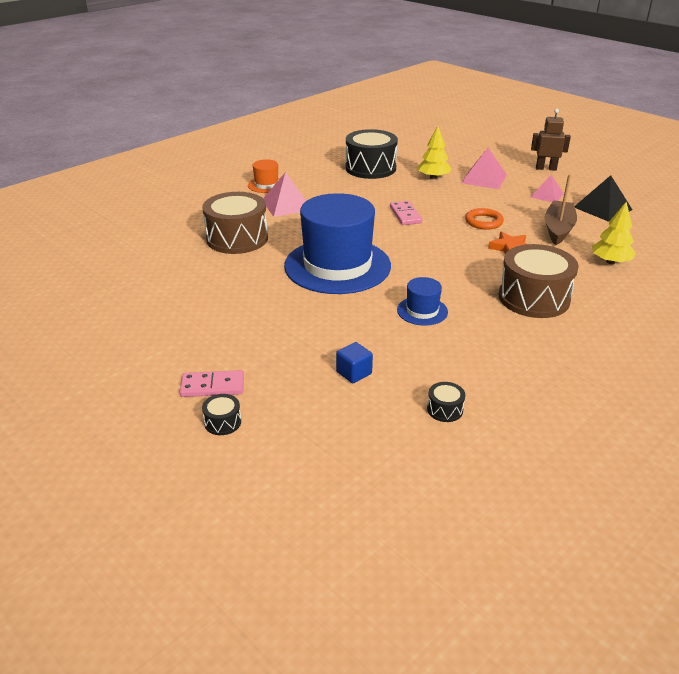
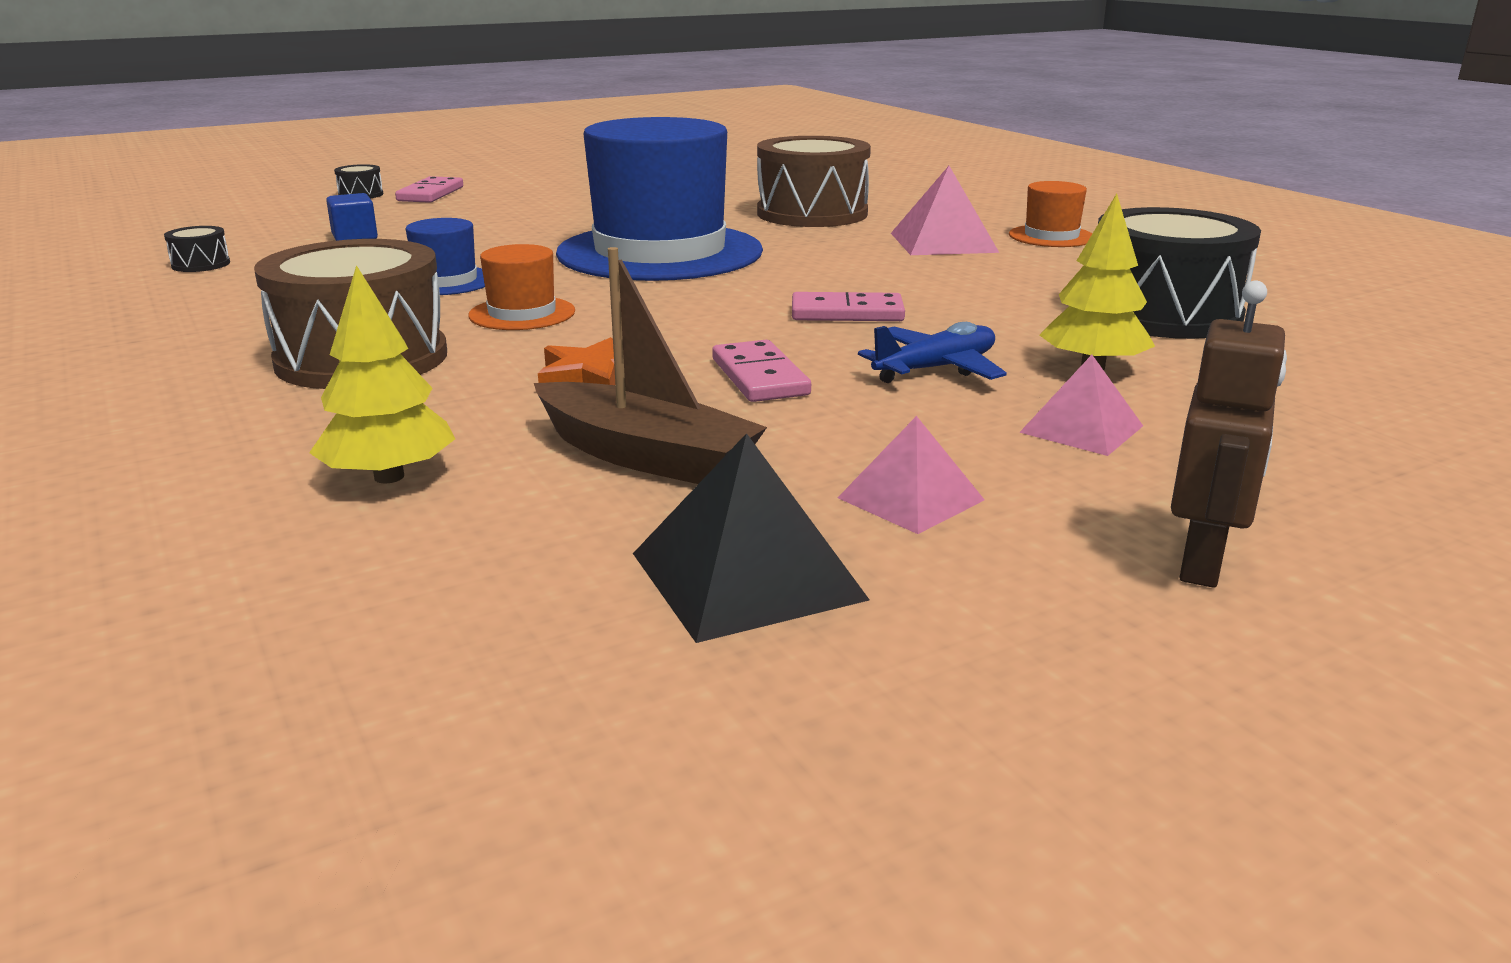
camera: 105 degrees right, 10 degrees down
pink pyramid [461,148,507,189] -> pink pyramid [1019,355,1143,456], size x0.66
orange ring [465,208,504,230] -> pink domino [712,340,811,402]
none -> orange hat [468,244,575,330]
none -> blue plane [858,322,1007,383]

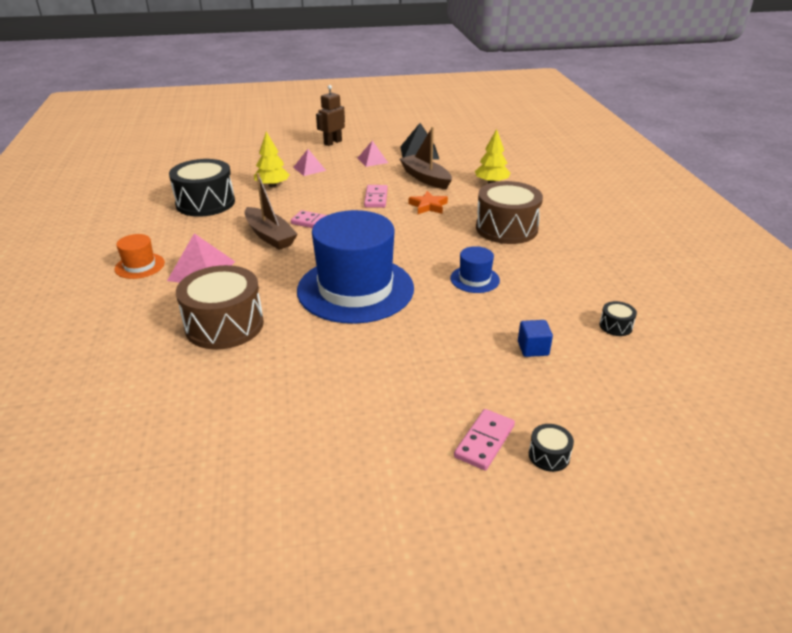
camera: 160 degrees left, 10 degrees up
orange hat [468,244,575,330] -> none
blue plane [858,322,1007,383] -> none
none -> brown boat [245,173,298,250]

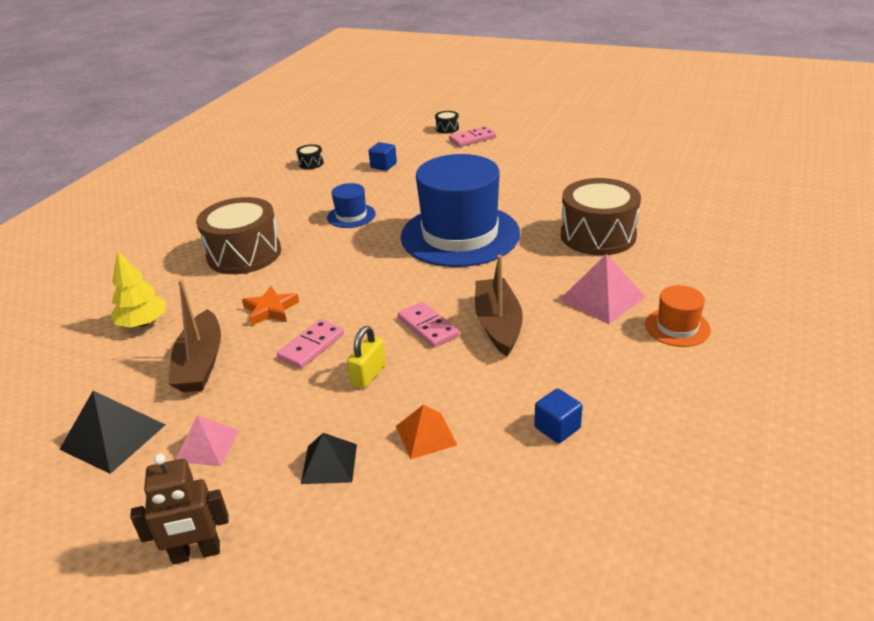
camera: 145 degrees left, 0 degrees up
black drum [169,159,235,217] -> blue cube [534,388,583,443]
yellow tree [254,132,290,187] -> orange pyramid [396,404,457,460]
pink pyramid [293,149,326,176] -> black pyramid [301,433,357,484]
none -> yellow padlock [347,326,386,389]

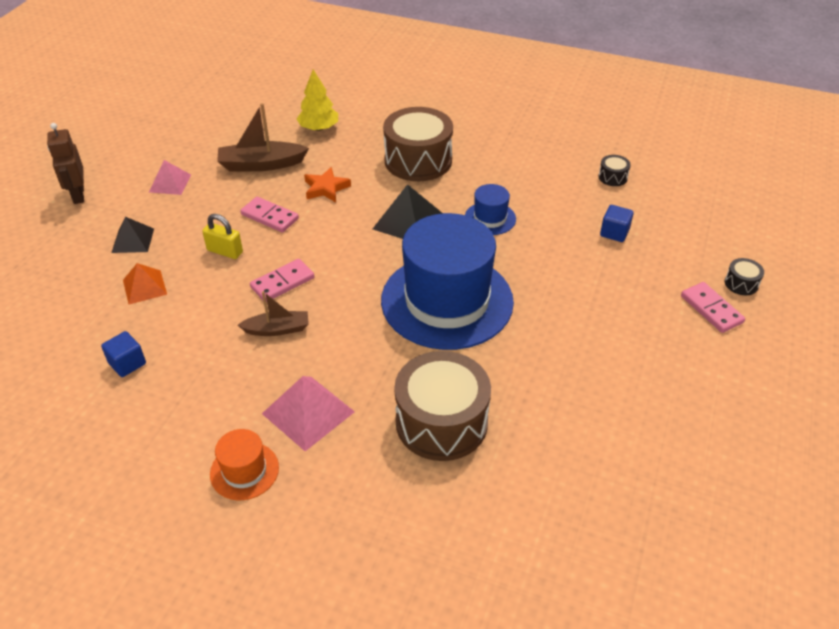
camera: 85 degrees right, 10 degrees up
black pyramid [59,391,165,474] -> black pyramid moved to [373,184,442,239]
brown boat [475,255,523,357] -> brown boat [238,291,309,336], size x0.63

